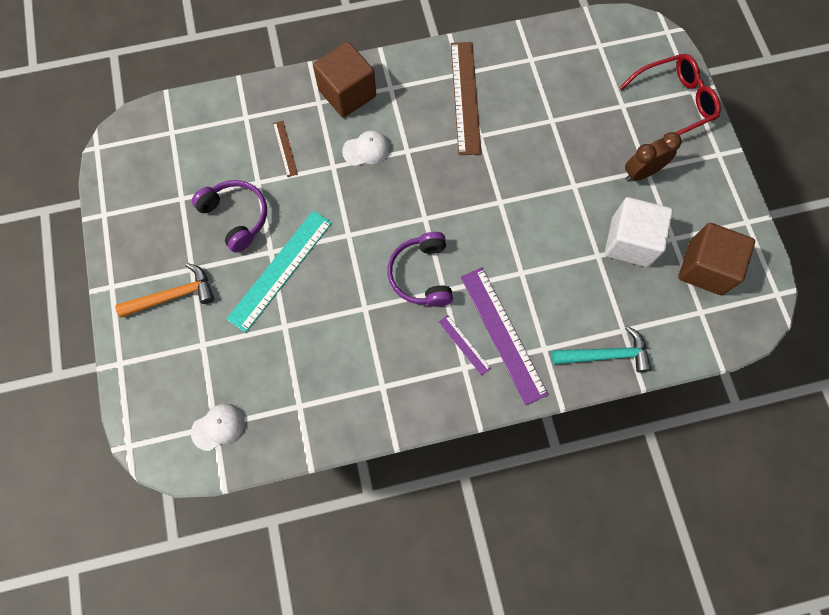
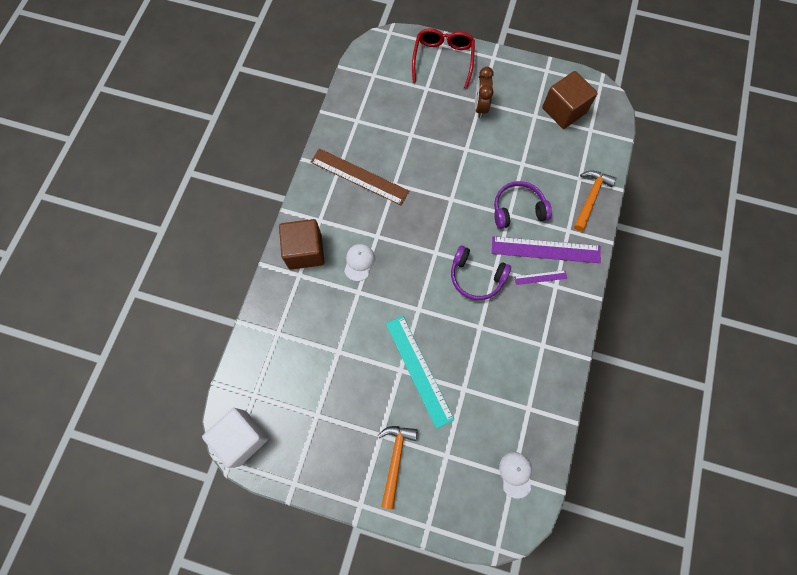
camera: 60 degrees left, 0 degrees up
purple headphones [192,180,267,253] -> purple headphones moved to [494,181,552,229]
brown ruler [273,121,298,177] -> none
turquoise hammer [552,326,652,372] -> orange hammer [574,171,616,231]
white cube [605,197,673,267] -> white cube moved to [202,408,268,468]

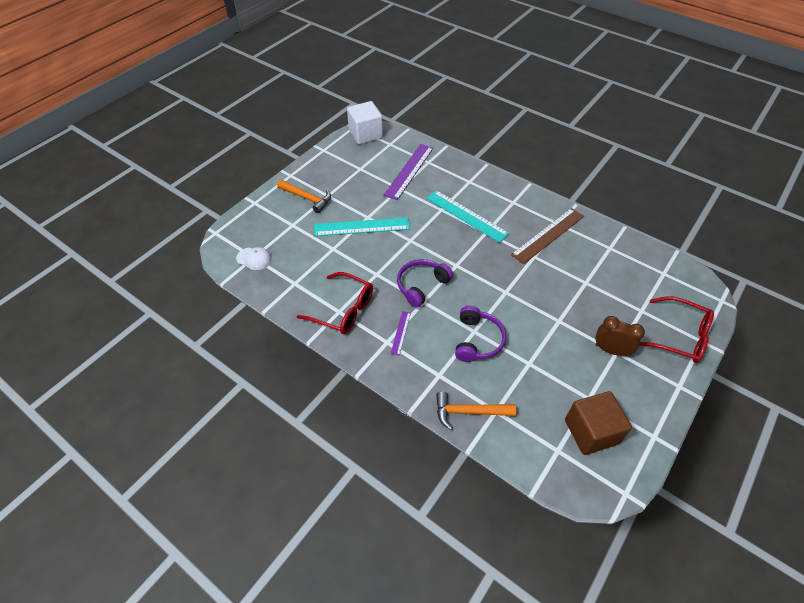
camera: 110 degrees right, 20 degrees down
brown cube [279,219,324,270] -> none
white cap [344,244,375,281] -> turquoise ruler [426,190,510,243]
purple ruler [492,236,601,263] -> purple ruler moved to [384,144,433,200]
orange hammer [574,171,616,231] -> orange hammer turned 135 degrees clockwise [436,392,516,430]
none -> red glasses [297,272,373,334]

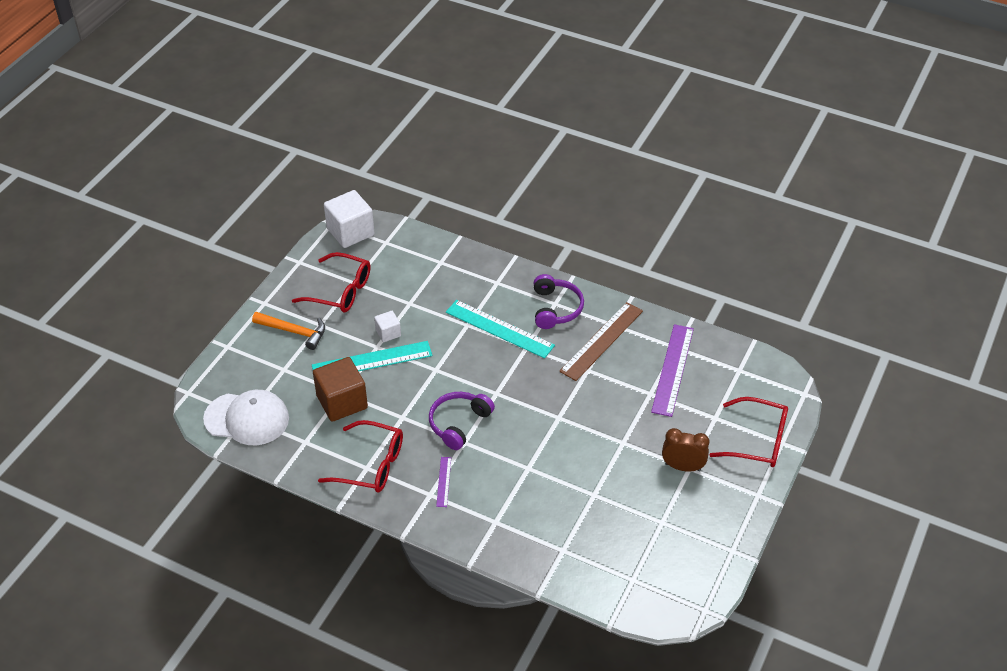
camera: 10 degrees left, 5 degrees down
white cap [236,247,272,270] -> white cap [203,390,289,445], size x1.93
purple ruler [384,144,433,200] -> purple ruler moved to [651,324,694,417]
orange hammer [436,392,516,430] -> none
purple headphones [455,306,506,362] -> purple headphones moved to [534,274,584,329]
brown cube [565,391,632,455] -> brown cube moved to [313,357,368,422]
none -> red glasses [292,252,371,312]
none -> white cube [374,311,401,342]

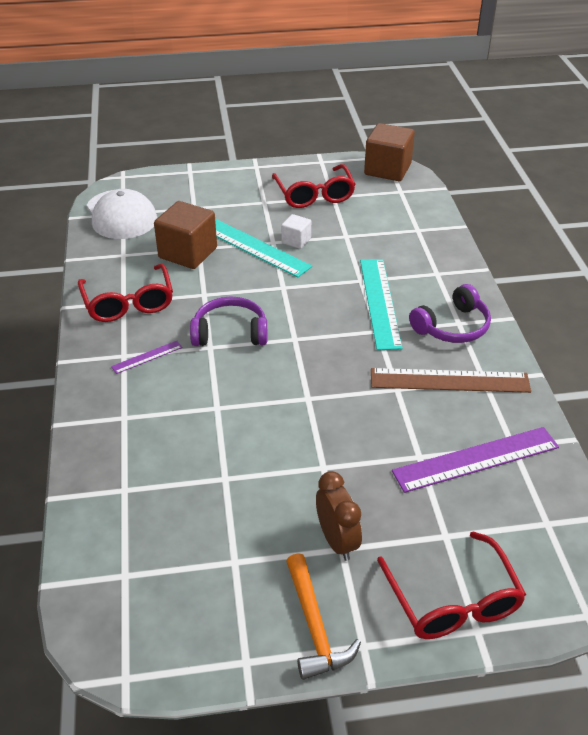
camera: 55 degrees right, 5 degrees down
orange hammer [252,312,325,350] -> orange hammer moved to [286,553,361,680]
white cube [324,190,374,248] -> brown cube [364,123,415,181]

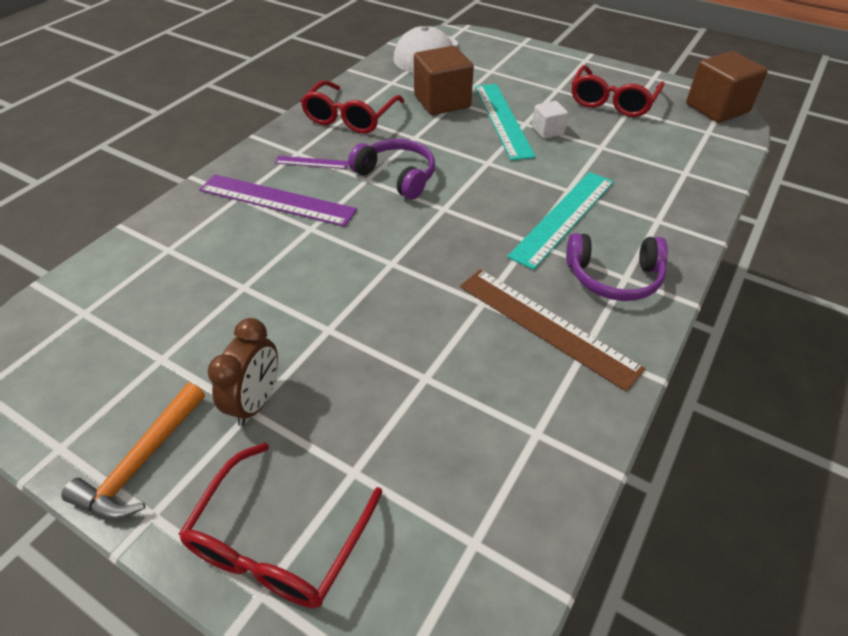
camera: 40 degrees right, 5 degrees up
purple ruler [392,427,559,493] -> purple ruler moved to [199,174,357,227]

